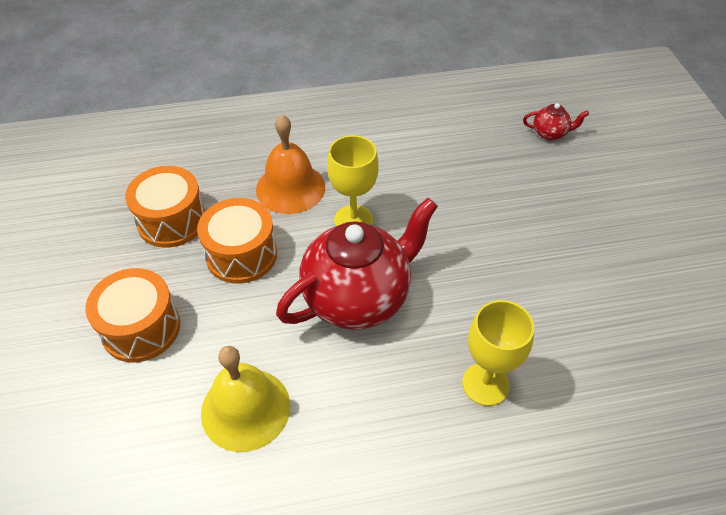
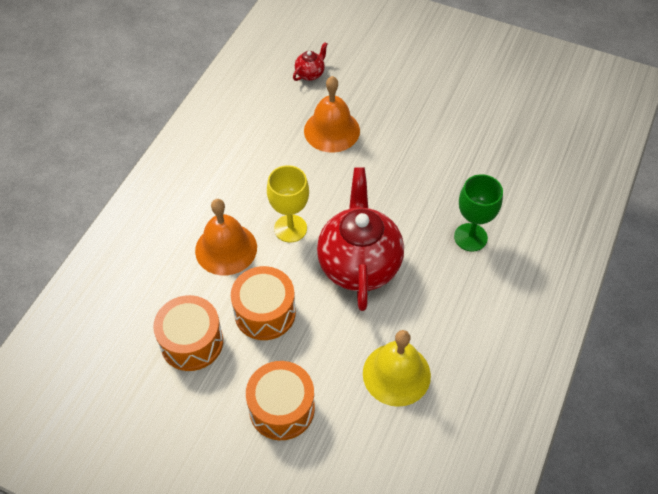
camera: 55 degrees left, 5 degrees up
yellow goblet [462,300,534,406] -> green goblet [454,174,503,252]
none -> orange bell [304,76,360,153]

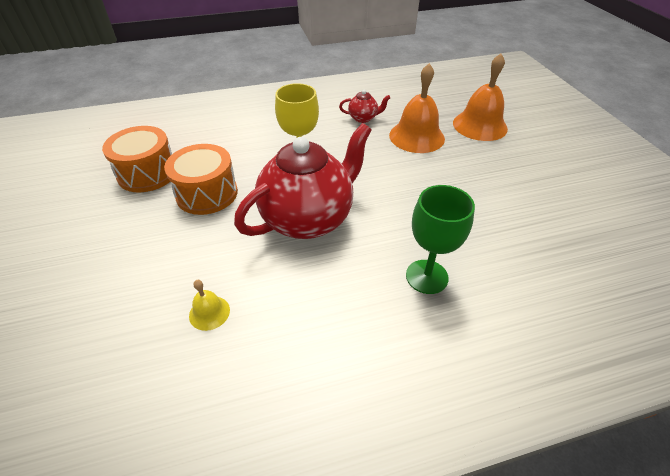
camera: 50 degrees right, 10 degrees down
orange bell [195,199,257,275] -> orange bell moved to [453,54,508,141]
orange drum [246,361,315,440] -> none
red teapot [293,42,328,81] -> red teapot moved to [339,90,391,123]
yellow bell [363,330,431,407] -> yellow bell [189,280,230,331], size x0.48

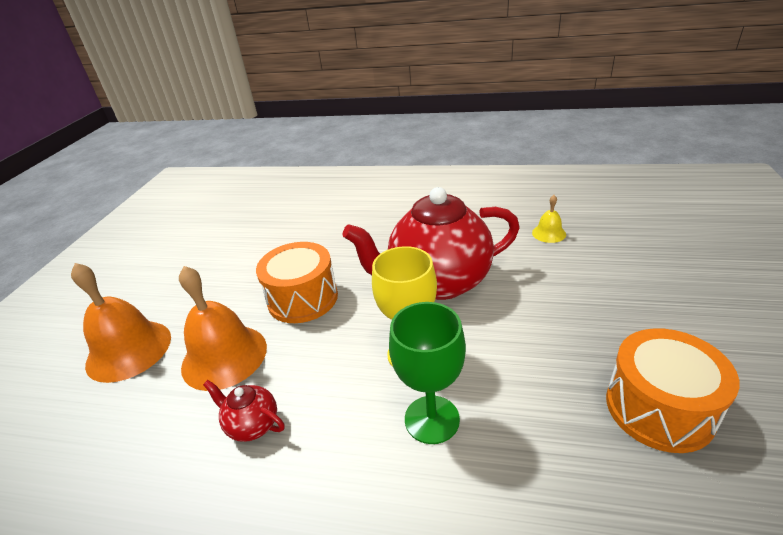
camera: 150 degrees left, 10 degrees down
orange drum [164,144,238,215] -> orange drum moved to [256,242,338,323]
green goblet [406,185,475,294] -> green goblet moved to [389,302,466,444]

